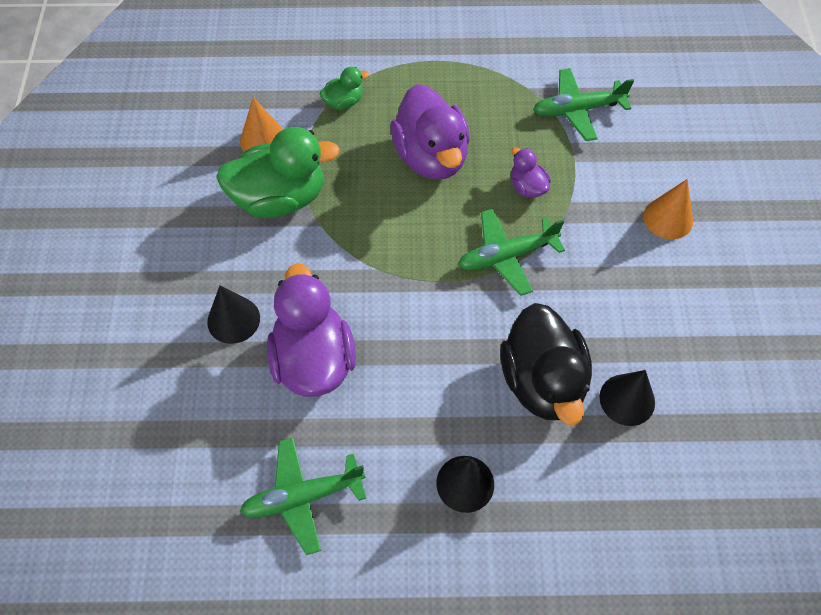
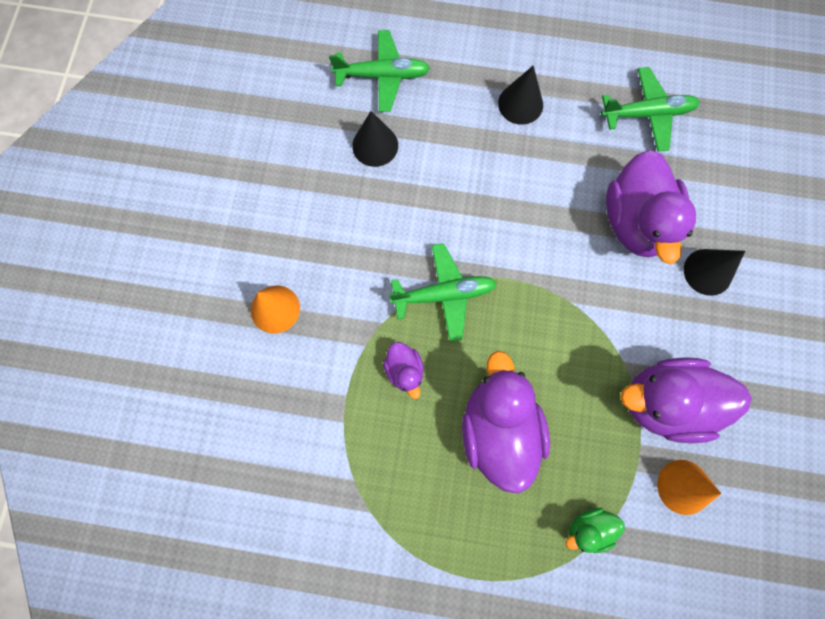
camera: 170 degrees left, 15 degrees up
green duck [216,127,340,218] -> purple duck [620,357,752,443]
black duck [500,303,592,425] -> none
green plane [533,68,634,141] -> green plane moved to [329,30,430,112]

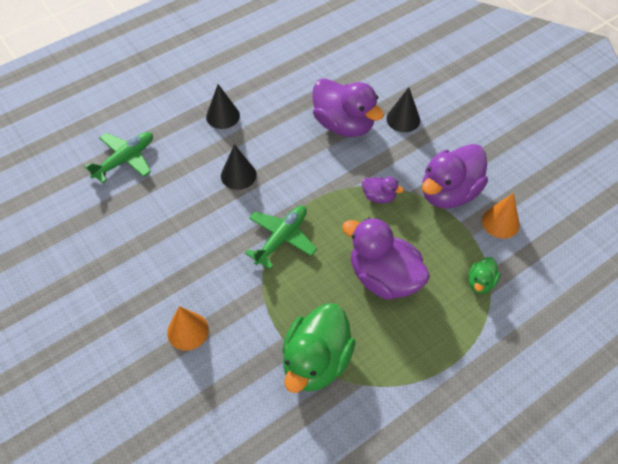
camera: 45 degrees left, 20 degrees down
black cone [352,111,398,167] -> black cone moved to [221,144,257,190]
purple duck [383,342,424,399] -> purple duck moved to [362,177,404,203]
green plane [601,67,700,152] -> none
none -> green duck [282,303,355,393]

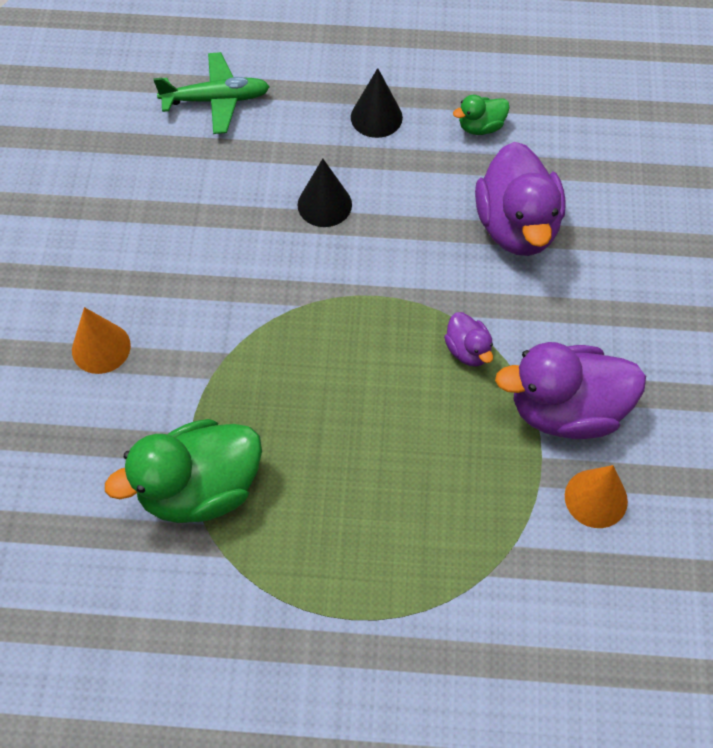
camera: 40 degrees right, 5 degrees up
green plane [245,206,317,269] -> none
purple duck [342,217,430,300] -> none
black cone [386,87,420,132] -> none
green duck [468,257,500,294] -> green duck moved to [453,95,510,135]

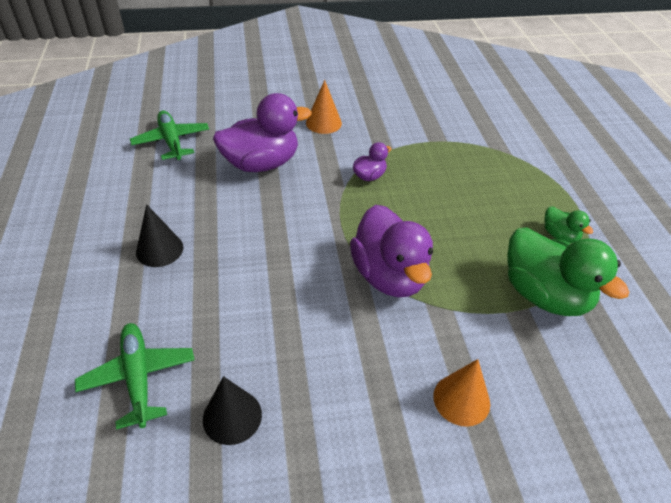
camera: 105 degrees left, 15 degrees down
black cone [298,159,352,227] -> black cone moved to [203,376,262,445]
green duck [453,95,510,135] -> green duck moved to [544,206,593,243]
purple duck [495,342,646,439] -> purple duck moved to [350,205,433,297]
orange cone [565,465,628,528] -> orange cone moved to [306,80,342,134]
none -> green plane [130,110,209,160]

